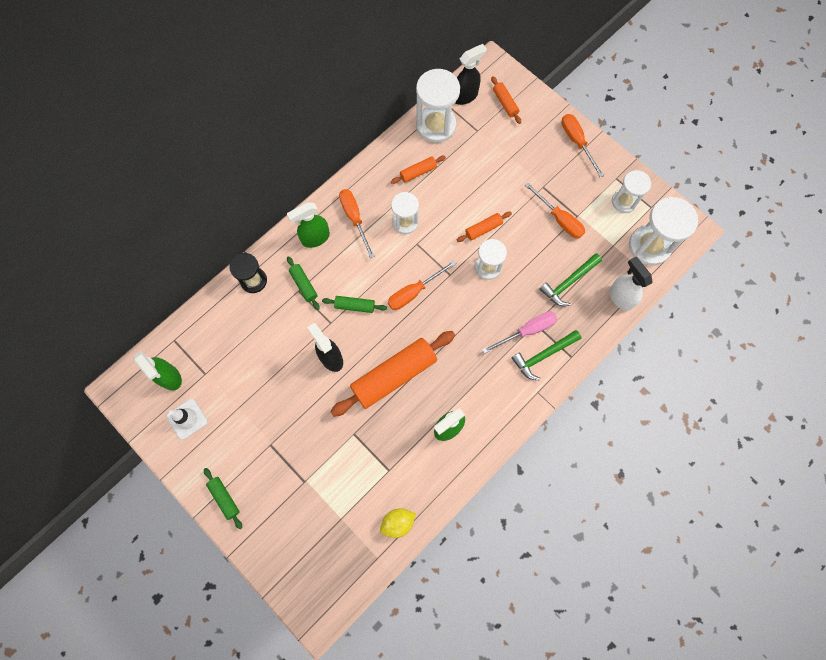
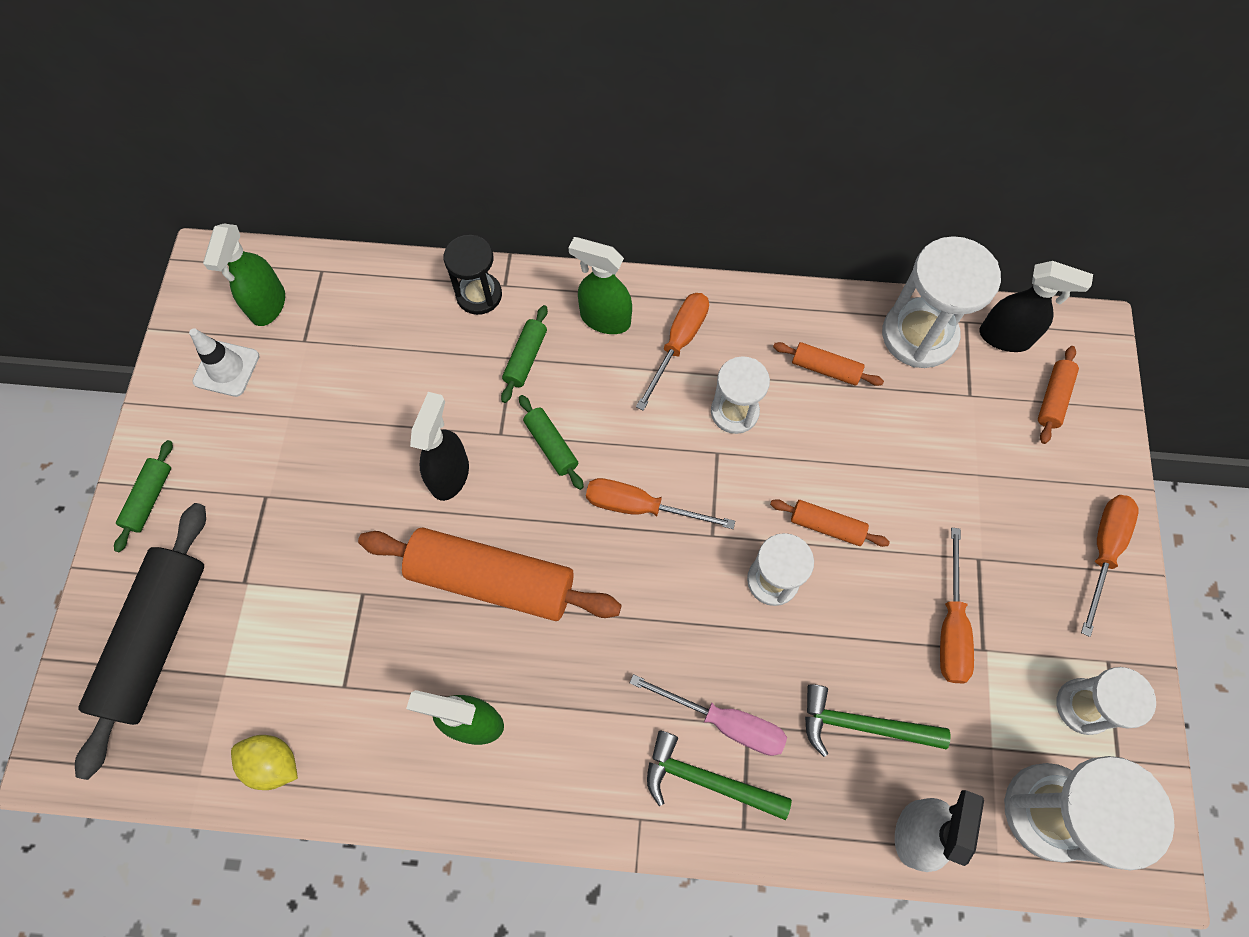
camera: 50 degrees right, 5 degrees down
none -> black rolling pin [75,503,206,780]

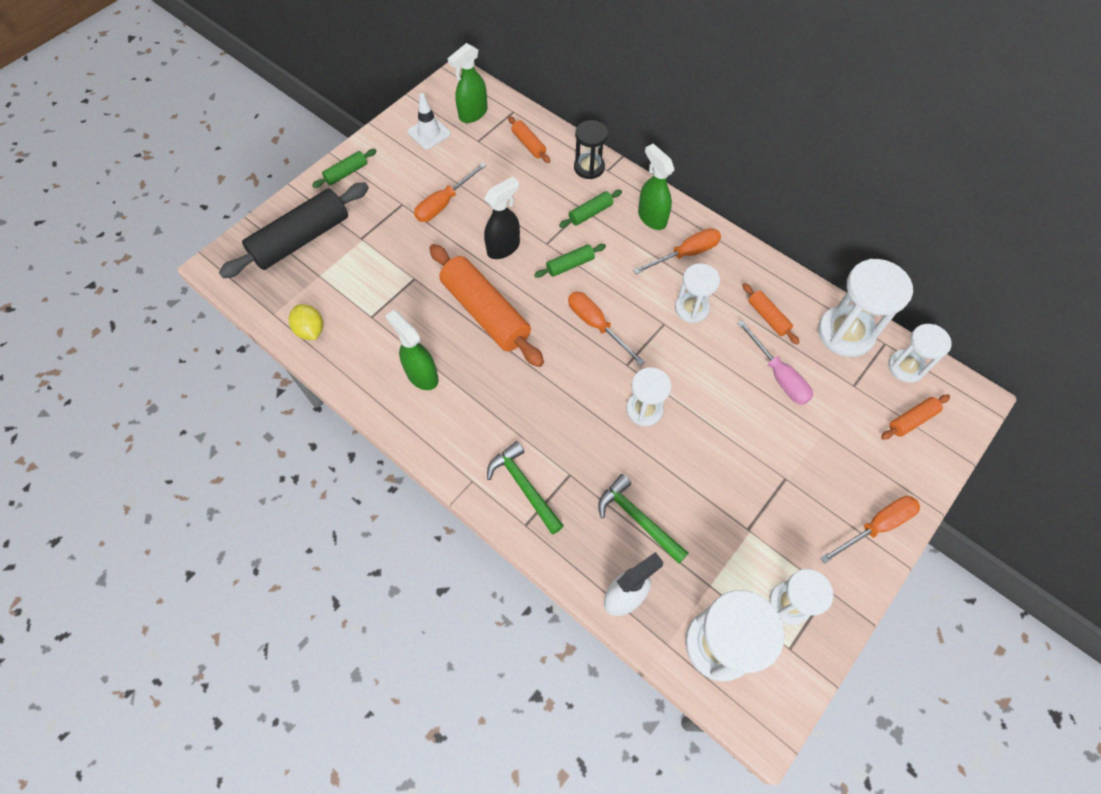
camera: 35 degrees right, 5 degrees down
green rolling pin [519,395,584,490] -> green rolling pin turned 60 degrees clockwise [534,244,606,278]
pink screwdriver [630,674,787,756] -> pink screwdriver moved to [737,320,813,405]
orange rolling pin [770,499,890,547] -> orange rolling pin moved to [508,116,550,163]
orange screwdriver [940,528,974,683] -> orange screwdriver moved to [414,163,487,222]
black spray bottle [980,261,1093,352] -> white hourglass [888,324,952,383]

